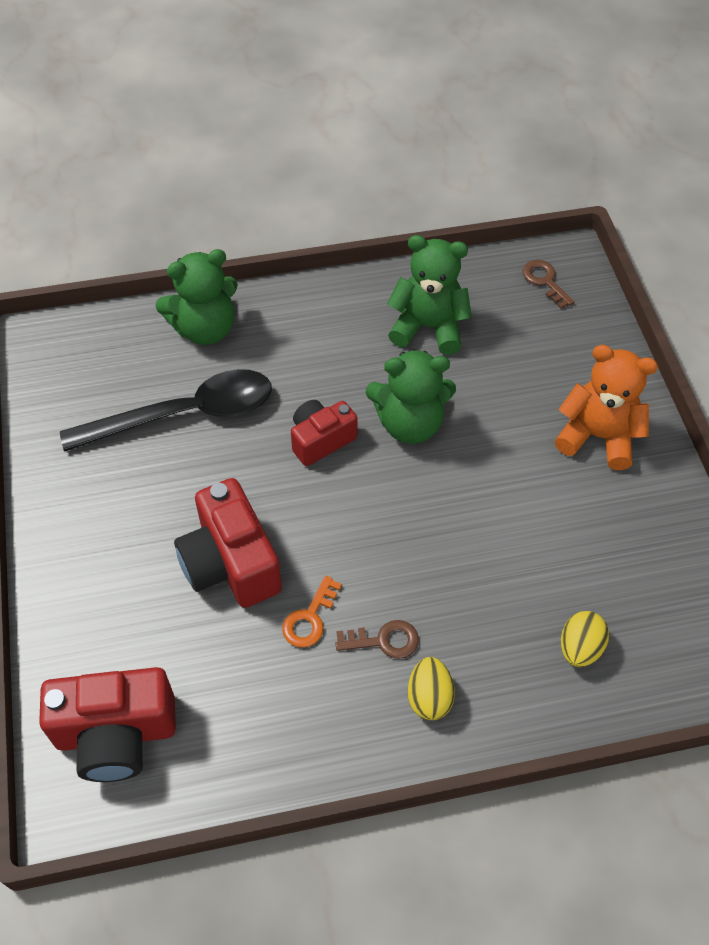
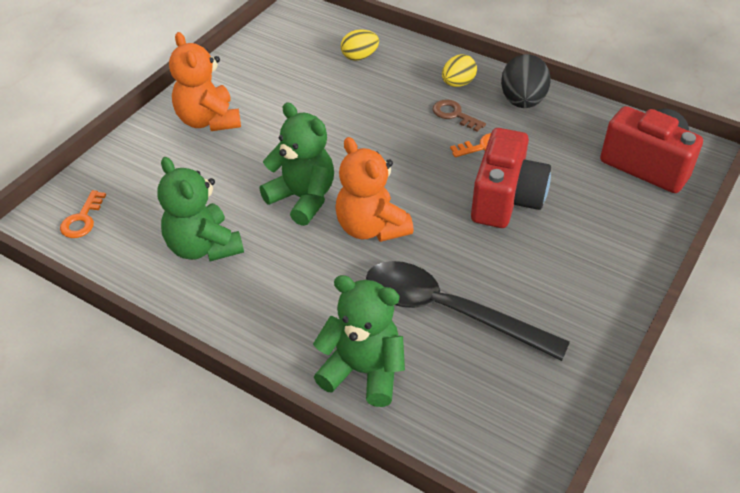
camera: 135 degrees left, 10 degrees down
red camera [291,400,358,466] -> orange teddy bear [335,137,414,242]
brown key [523,260,574,309] -> orange key [60,190,106,238]
none -> black egg [501,54,551,108]

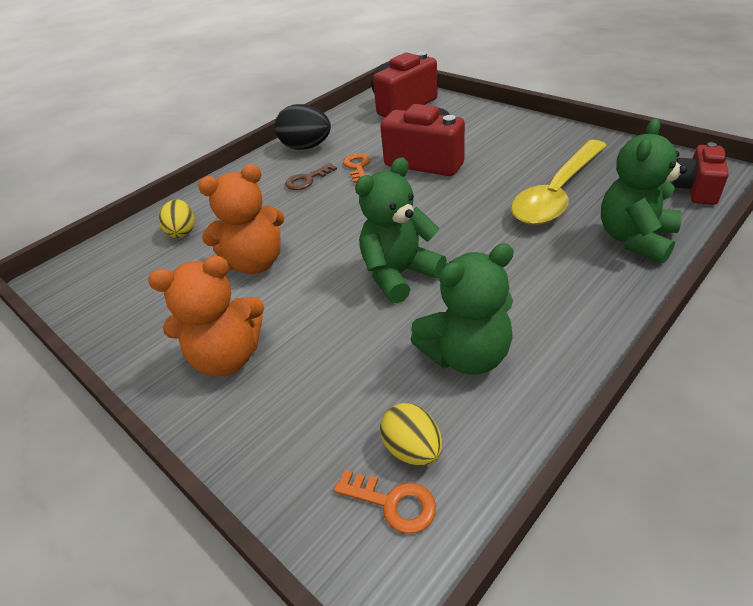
camera: 75 degrees left, 5 degrees down
orange teddy bear [335,137,414,242] -> orange teddy bear moved to [198,164,285,274]
black spoon [366,261,570,361] -> yellow spoon [511,140,607,225]
yellow egg [442,54,477,87] -> yellow egg moved to [380,403,442,466]
none -> red camera [671,142,729,205]

